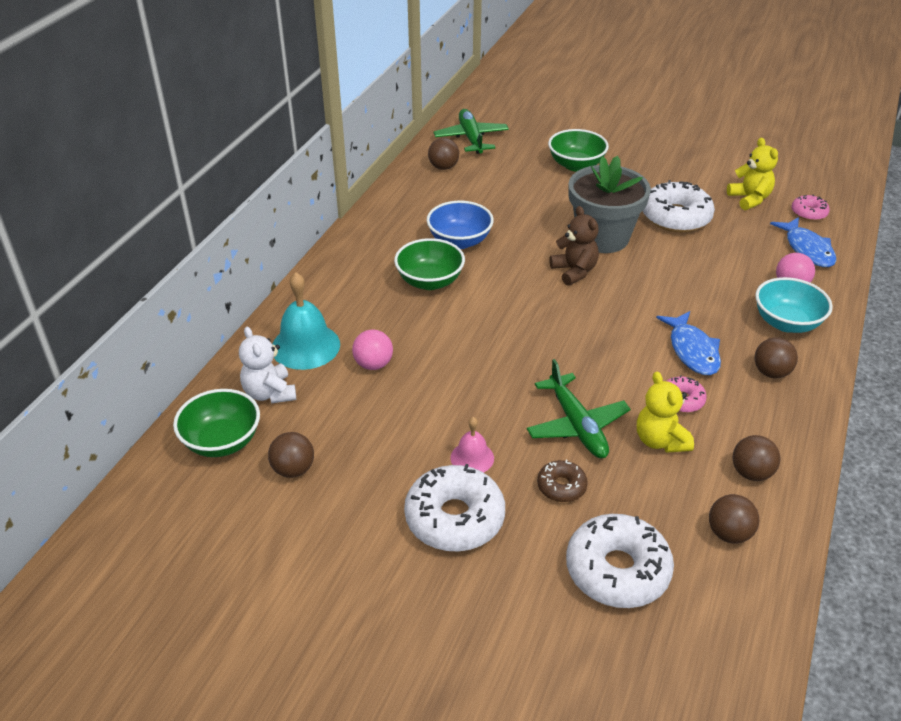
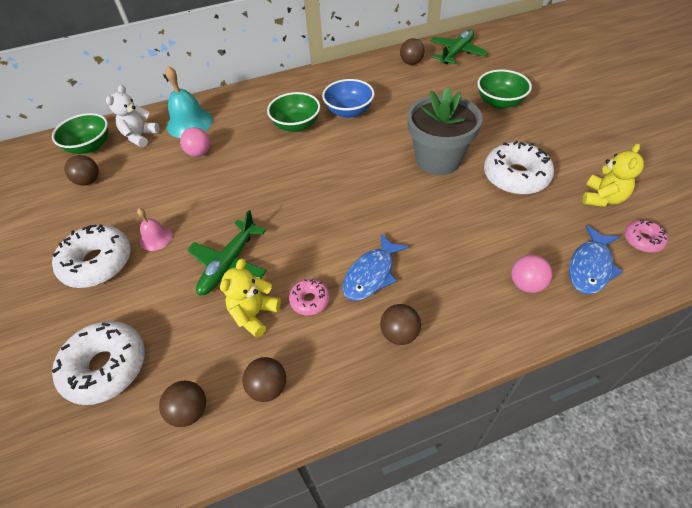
camera: 50 degrees right, 10 degrees up
brown donut [537,460,588,502] -> none
brown teddy bear [549,206,599,286] -> none
turquoise bowl [755,277,833,333] -> none

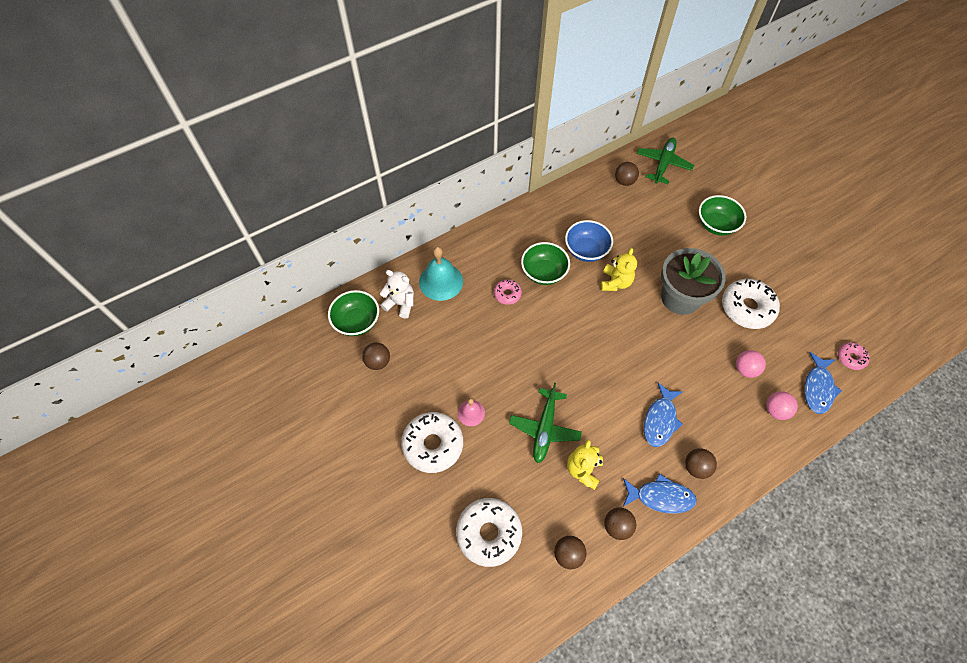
camera: 15 degrees left, 10 degrees up
white teddy bear [106,85,159,147] -> white teddy bear turned 105 degrees clockwise [380,270,414,319]
pink ball [180,127,210,157] -> pink ball moved to [736,350,766,378]
pink donut [289,279,330,316] -> pink donut moved to [494,279,522,305]
yellow teddy bear [582,143,644,207] -> yellow teddy bear moved to [601,248,637,291]
none -> blue fish [623,473,697,514]

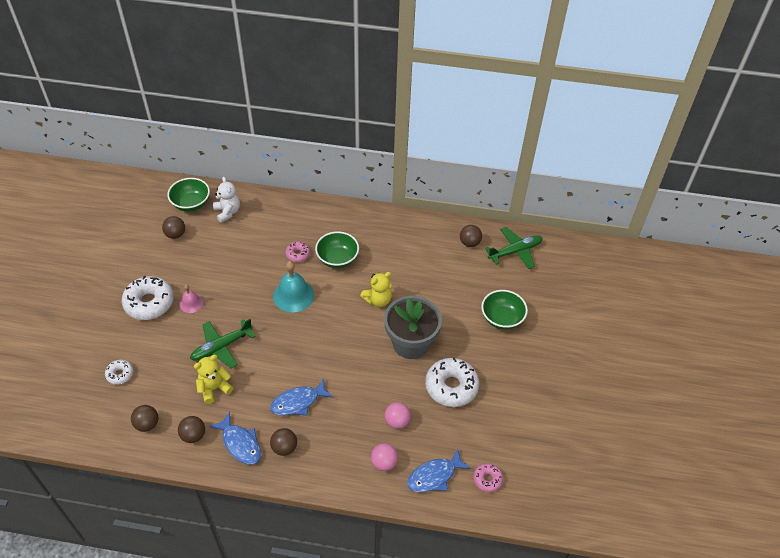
camera: 40 degrees right, 10 degrees down
turquoise bell [419,247,463,301] -> turquoise bell moved to [273,261,314,312]
white donut [456,498,522,567] -> white donut [105,360,133,385], size x0.51
blue bowl [565,220,613,262] -> none

